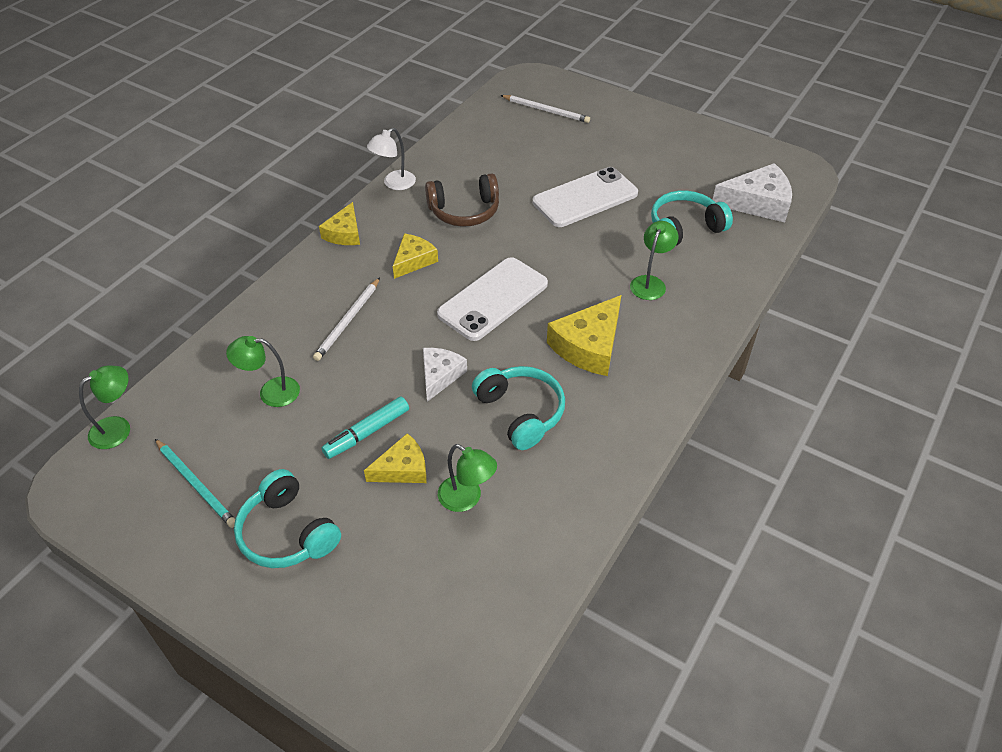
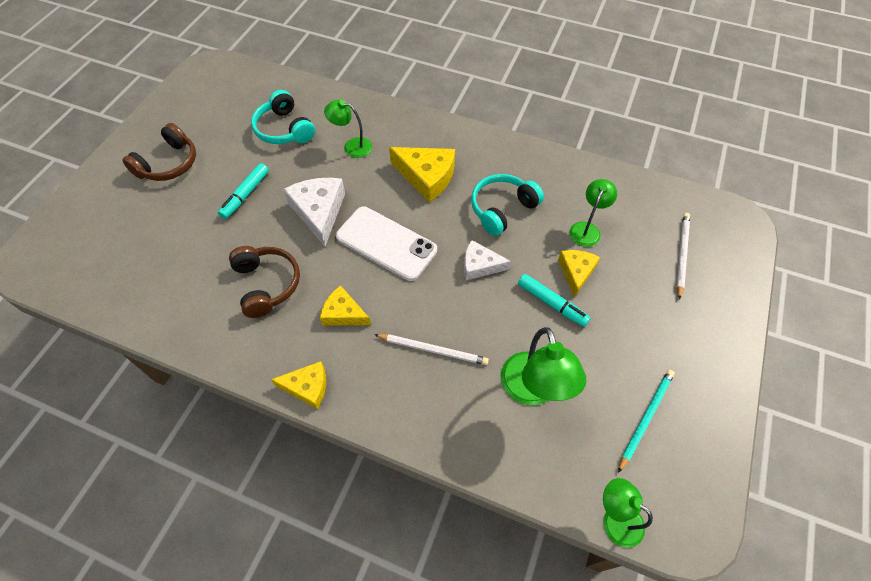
camera: 100 degrees left, 10 degrees up
green lamp [226,336,300,407] -> green lamp [501,327,586,405], size x1.60
turquoise headphones [234,469,341,568] -> none
yellow cheese [364,433,427,483] -> yellow cheese turned 45 degrees clockwise [558,250,600,297]
white lamp [367,128,416,190] -> none
white pencil [500,95,590,123] -> white pencil moved to [677,213,690,300]
white phone [533,167,638,227] -> turquoise marker [218,163,269,219]
white cheese [713,163,792,223] -> white cheese moved to [283,178,345,246]
none -> brown headphones [122,123,196,181]

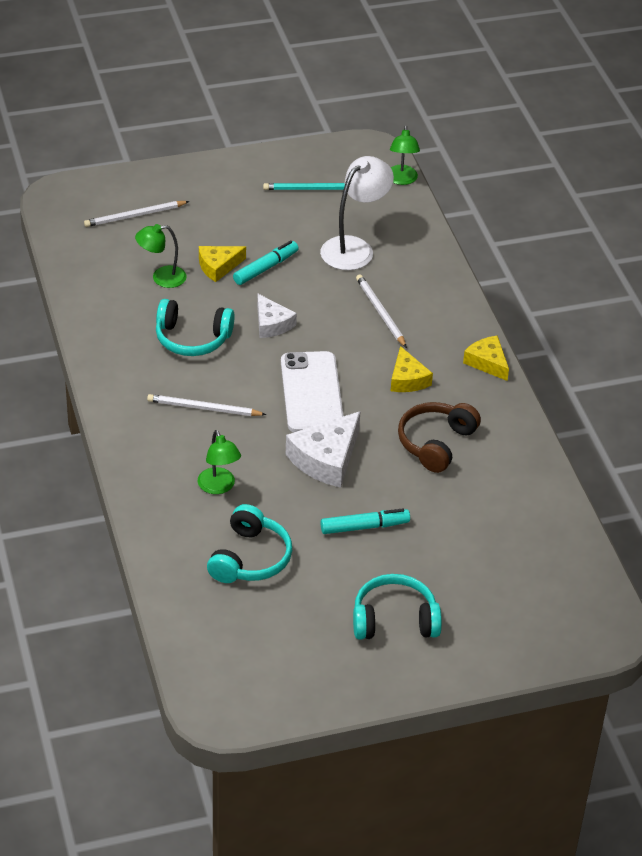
camera: 130 degrees left, 15 degrees down
brown headphones [122,123,196,181] -> turquoise headphones [353,574,442,640]
yellow cheese [389,147,455,202] -> white pencil [147,394,267,416]
green lamp [501,327,586,405] -> white lamp [320,156,394,270]
turquoise marker [518,274,591,327] -> turquoise marker turned 45 degrees clockwise [233,240,299,285]

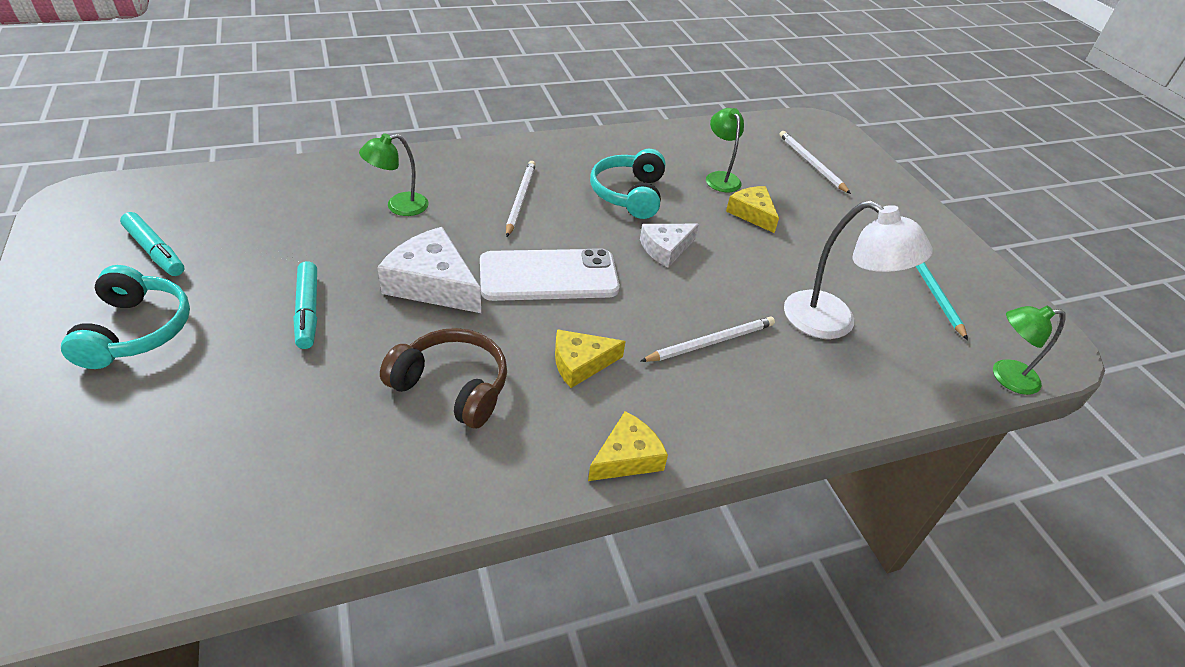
camera: 85 degrees right, 0 degrees up
turquoise headphones [207,504,292,583] -> none
turquoise marker [233,240,299,285] -> turquoise marker moved to [120,212,184,276]

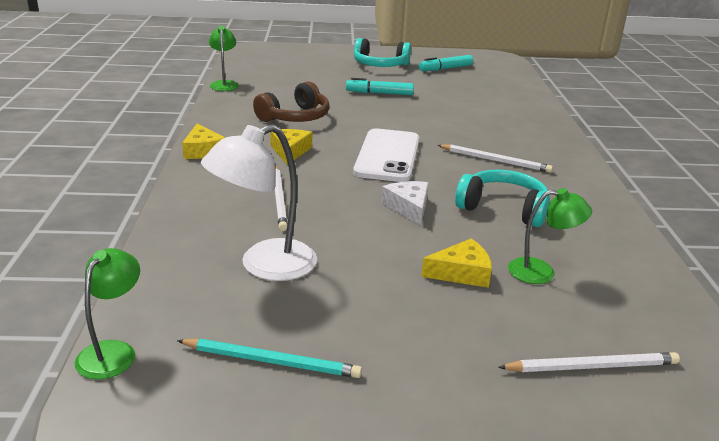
camera: 110 degrees right, 15 degrees down
green lamp [359,133,429,216] -> green lamp moved to [209,26,239,91]
white cheese [377,227,481,313] -> none

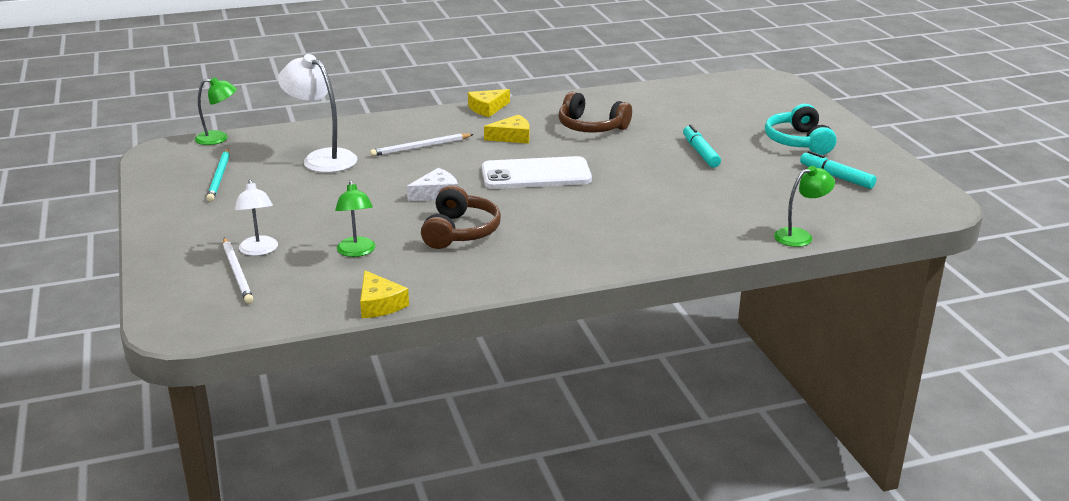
camera: 75 degrees right, 0 degrees up
green lamp [209,26,239,91] -> green lamp moved to [774,166,835,247]
yellow cheese [421,238,492,288] -> yellow cheese moved to [360,270,409,318]
white pencil [438,145,553,173] -> none
turquoise headphones [455,170,550,227] -> brown headphones [421,185,501,249]
none -> white lamp [235,179,278,256]

